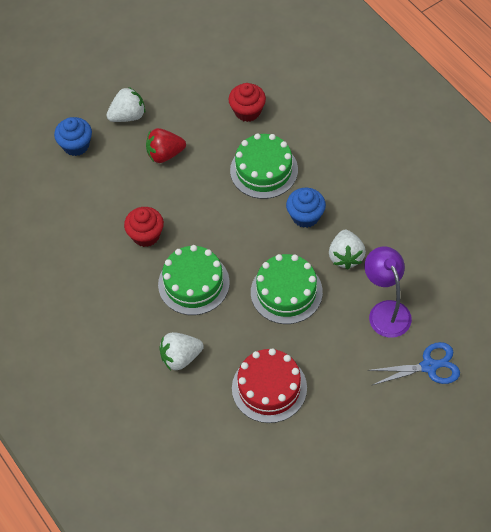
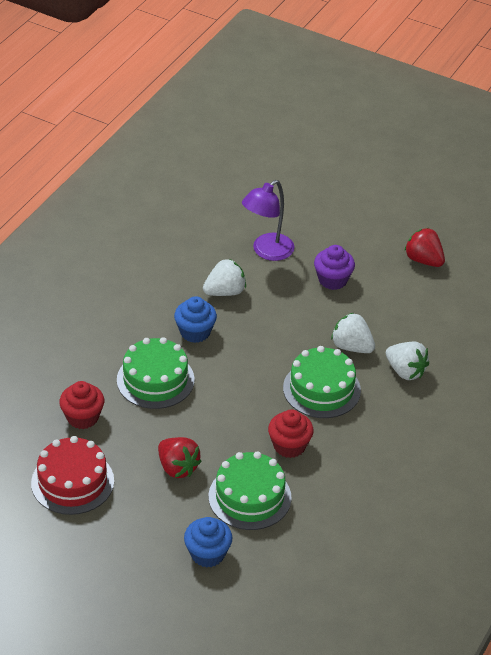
camera: 120 degrees left, 15 degrees down
white strawberry [106,87,145,122] -> white strawberry moved to [331,313,375,353]
red cake [232,348,307,423] -> red cake moved to [31,436,114,515]
green cake [251,254,323,324] -> green cake moved to [209,451,292,530]
blue scissors [367,342,460,386] -> none
none -> purple cupcake [314,245,355,290]
none -> red strawberry [404,228,445,267]

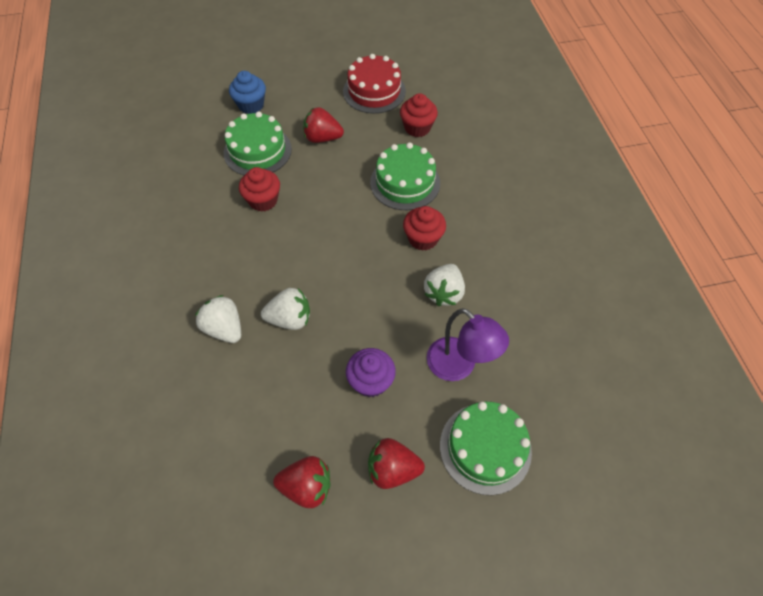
camera: 140 degrees right, 15 degrees up
blue cupcake [174,296,217,343] -> red cupcake [403,206,446,251]
purple lamp [242,180,294,261] -> purple lamp turned 135 degrees clockwise [427,308,509,381]
green cake [283,346,361,418] -> green cake moved to [440,402,532,495]
white strawberry [386,341,429,380] -> white strawberry turned 45 degrees clockwise [195,295,241,343]
none -> red strawberry [368,438,425,489]

